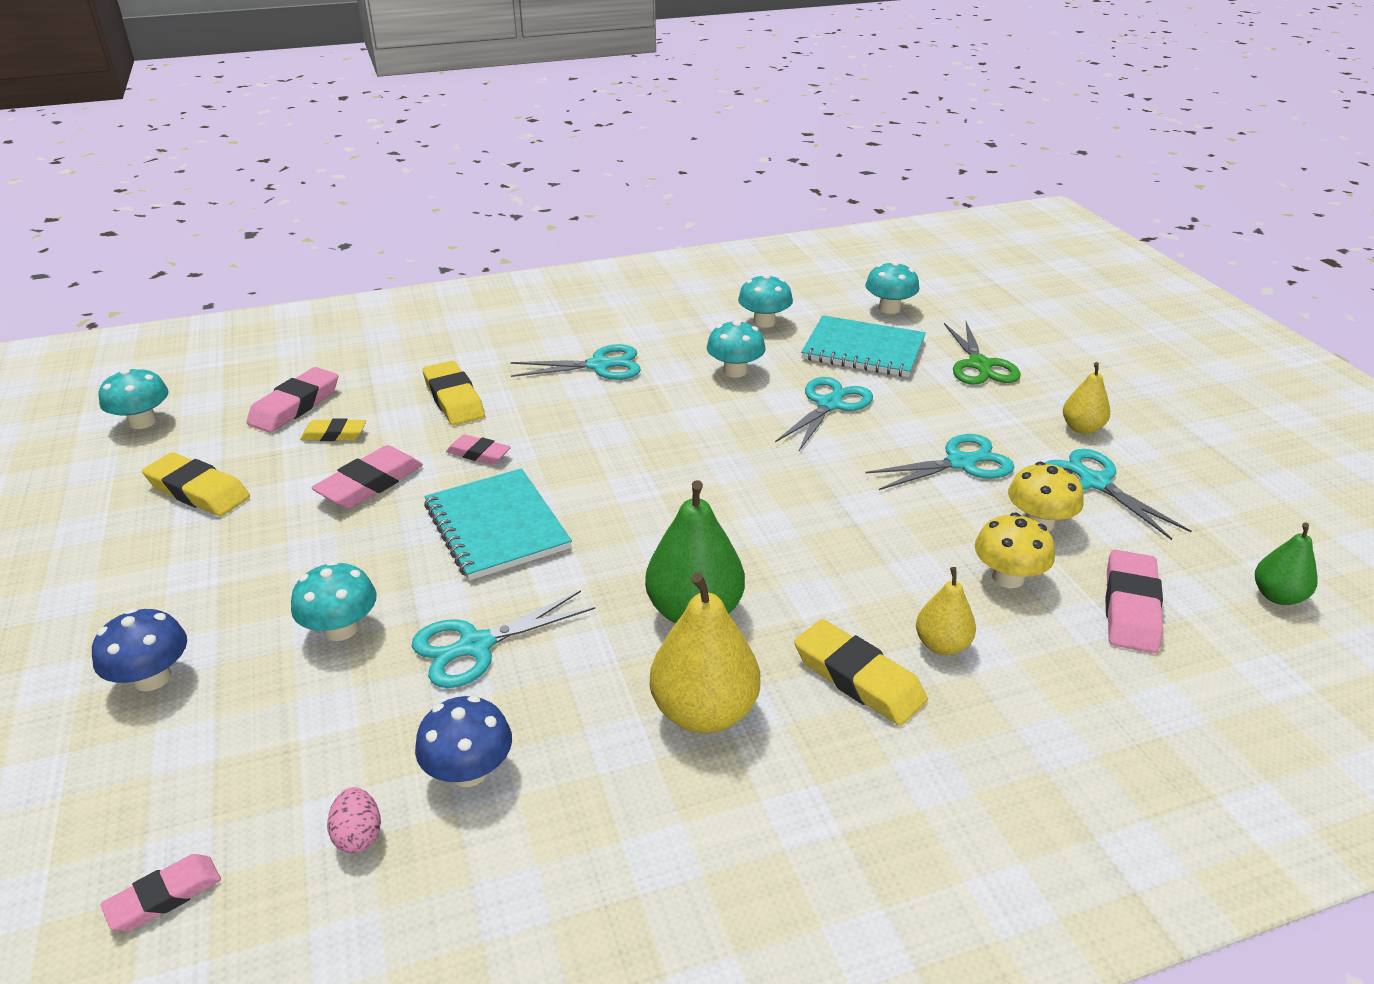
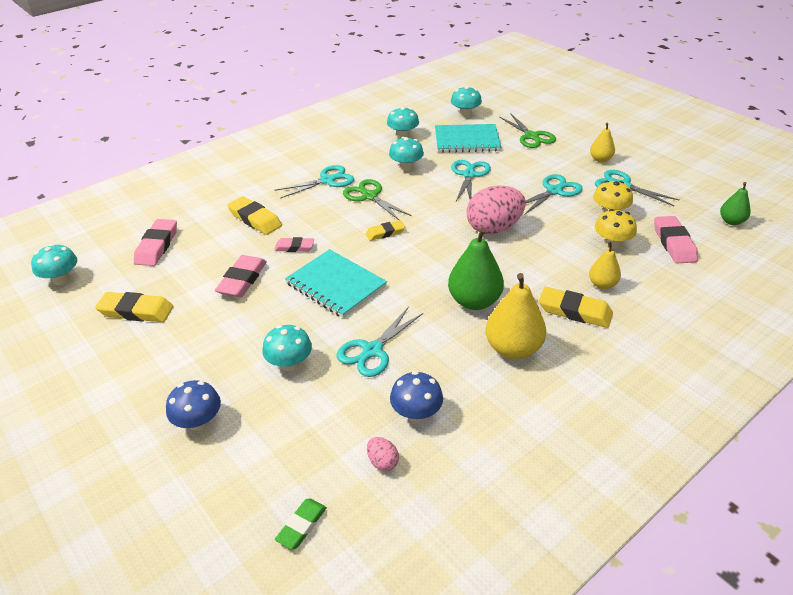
camera: 20 degrees left, 5 degrees up
pink eraser [101,854,221,931] -> green eraser [275,499,327,549]
yellow eraser [300,418,366,441] -> yellow eraser moved to [366,220,405,241]
none -> green scissors [343,179,412,220]
none -> pink egg [467,185,526,234]

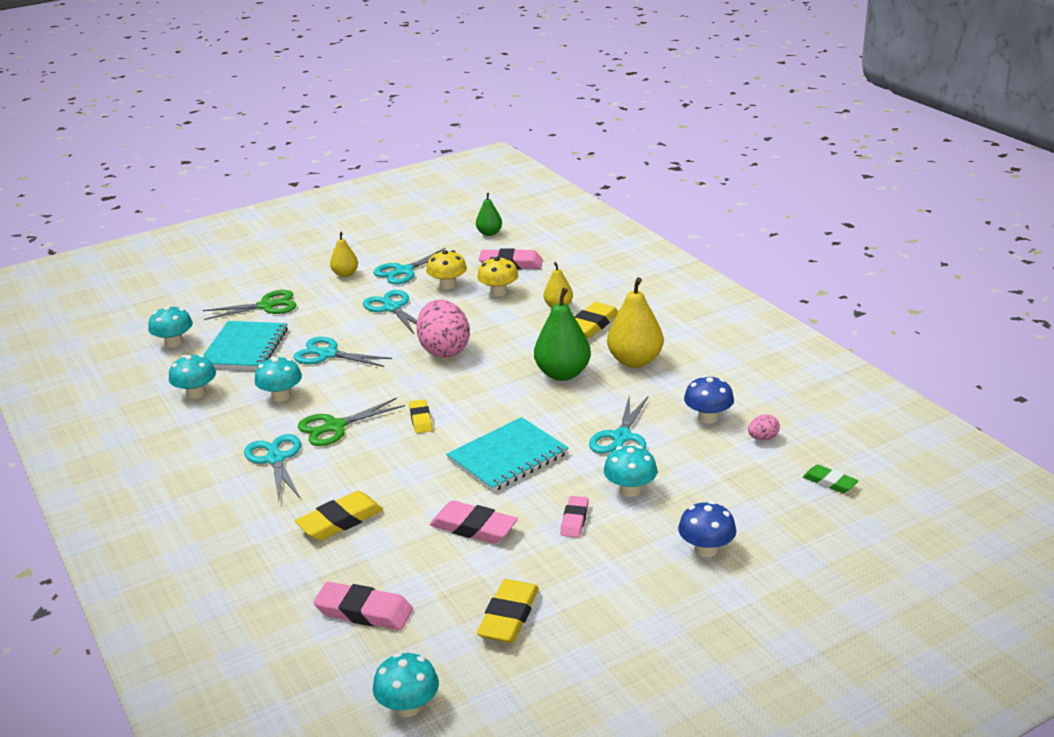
camera: 80 degrees left, 10 degrees down
pink eraser [274,237,314,252] -> pink eraser moved to [560,496,589,538]
turquoise scissors [337,307,423,377] -> turquoise scissors turned 60 degrees clockwise [589,394,649,454]

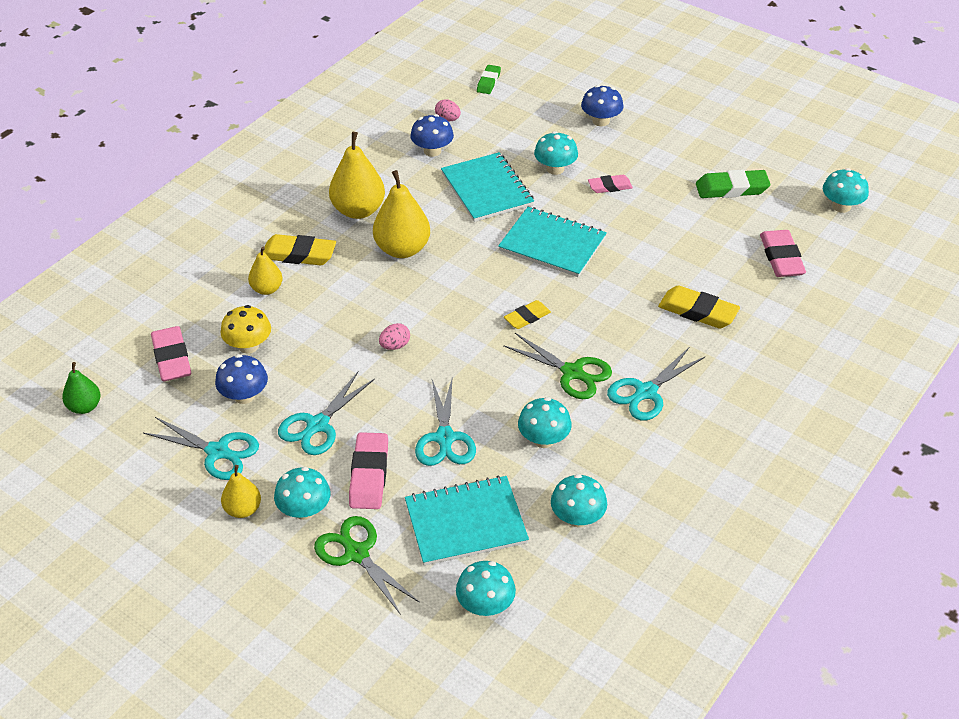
camera: 115 degrees left, 15 degrees up
pink egg [417,300,470,358] -> pink egg [379,323,410,350], size x0.43
yellow mushroom [426,250,467,289] -> blue mushroom [215,354,268,404]
pink eraser [430,500,518,544] -> pink eraser moved to [349,432,388,509]
yellow eraser [477,579,539,643] -> green eraser [696,170,770,198]
green pear [534,288,591,381] -> yellow pear [373,170,430,258]
turquoise scissors [589,394,649,454] -> turquoise notebook [441,152,534,222]
none -> turquoise mushroom [274,467,330,520]

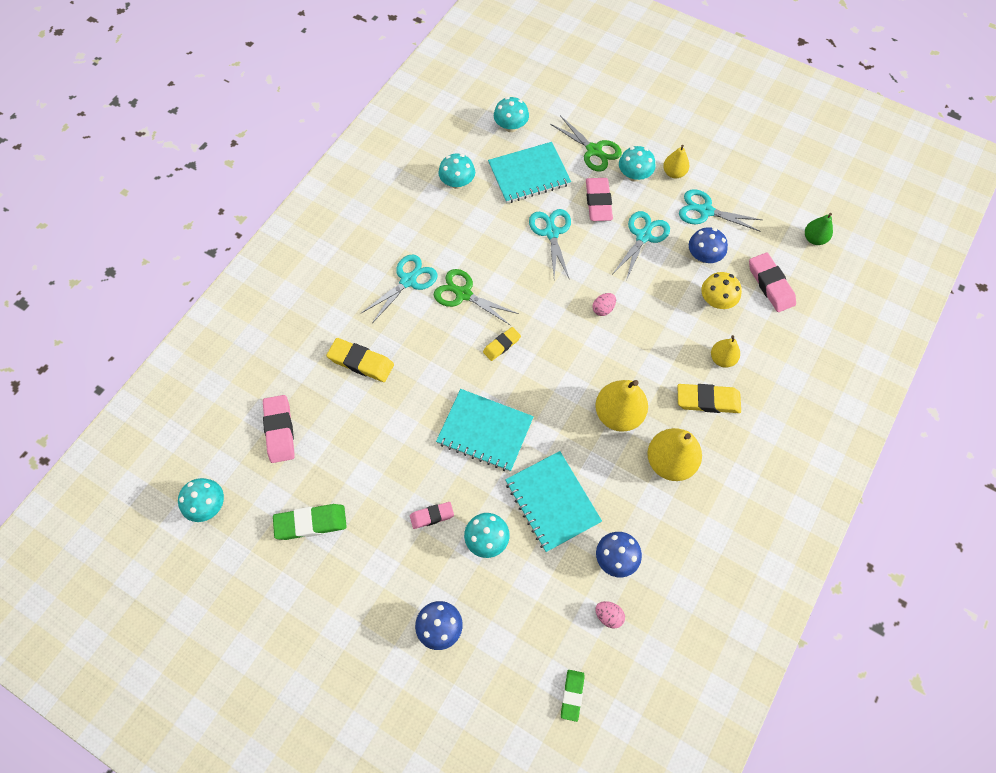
camera: 175 degrees right, 20 degrees up
turquoise mushroom [518,397,572,448] -> none

